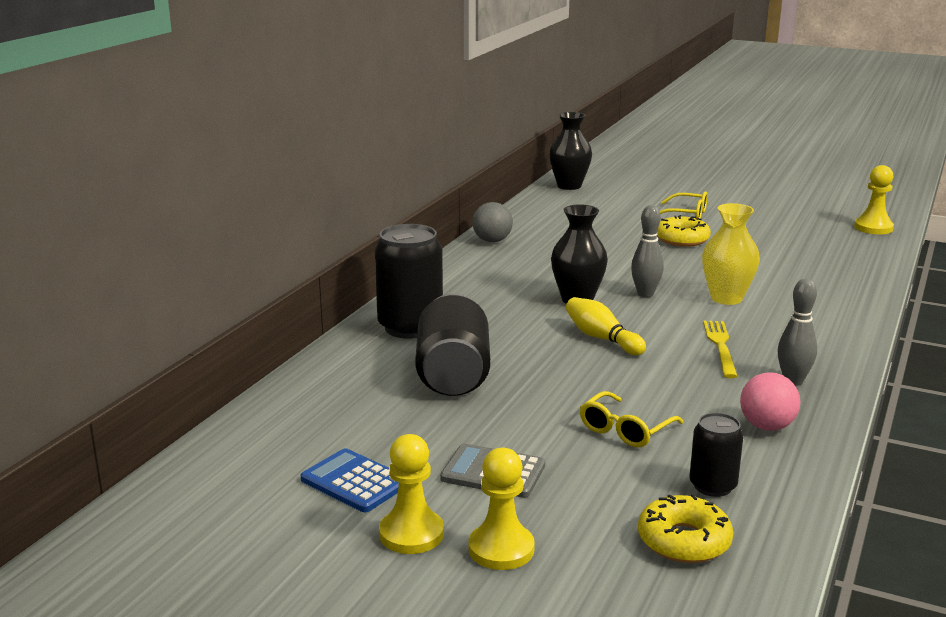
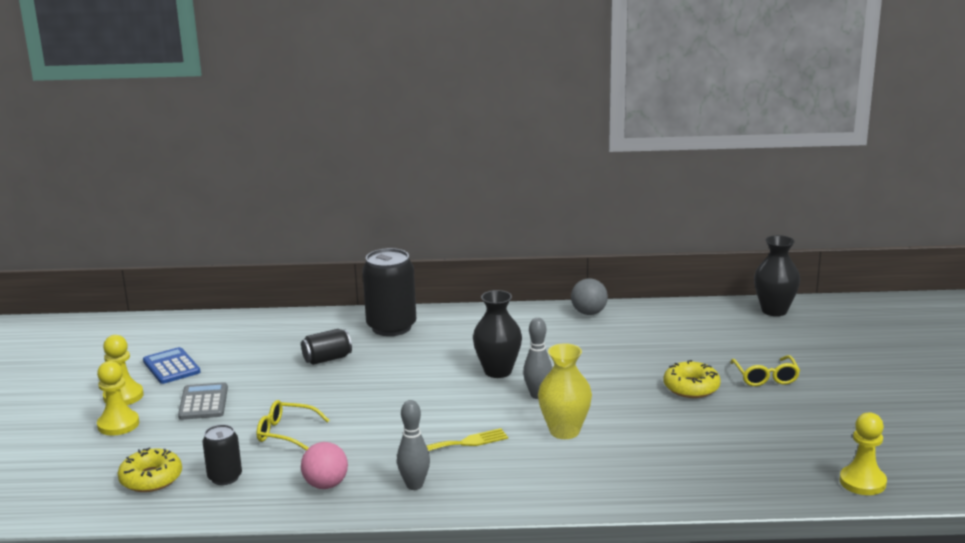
camera: 65 degrees right, 0 degrees up
blue calculator [301,448,399,512] -> blue calculator turned 45 degrees counterclockwise [143,347,200,384]
black can [415,294,490,396] -> black can [301,329,352,365], size x0.56
yellow bowling pin [566,297,646,355] -> none

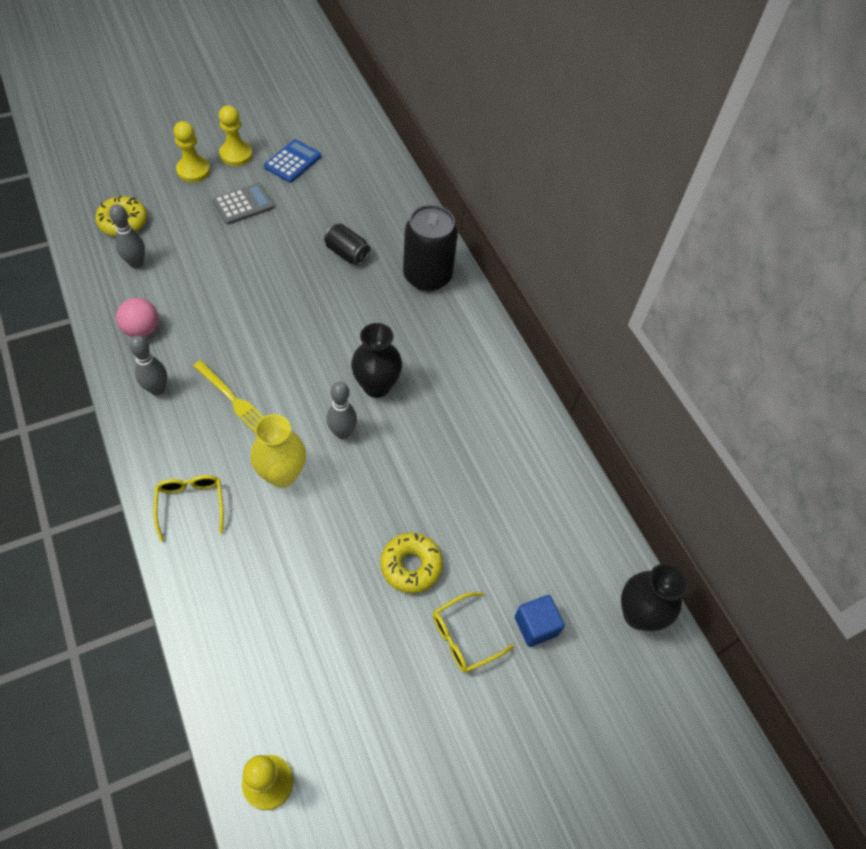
camera: 60 degrees right, 35 degrees up
black can [202,424,242,485] -> grey bowling pin [109,204,145,269]
yellow glasses [257,400,330,450] -> yellow glasses moved to [153,475,224,542]
grey ball [571,278,608,315] -> none
none -> blue cube [515,595,565,647]

